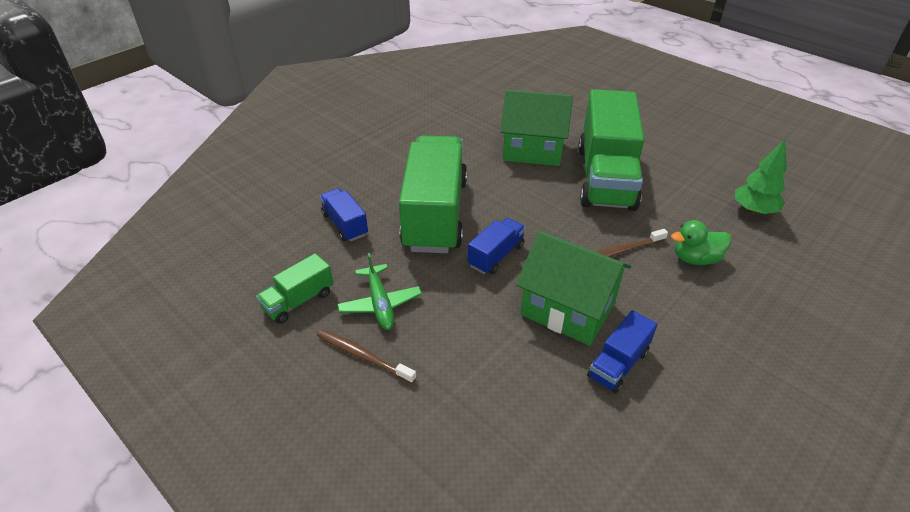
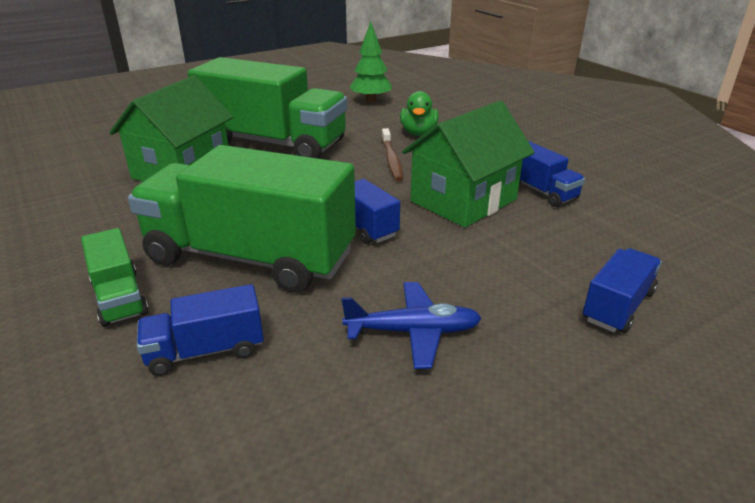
camera: 75 degrees left, 10 degrees down
green truck [256,253,334,324] -> green truck moved to [81,228,149,327]
brown toothbrush [317,329,416,384] -> none
green plane [337,253,422,330] -> blue plane [341,282,482,369]
none -> blue truck [583,248,662,333]

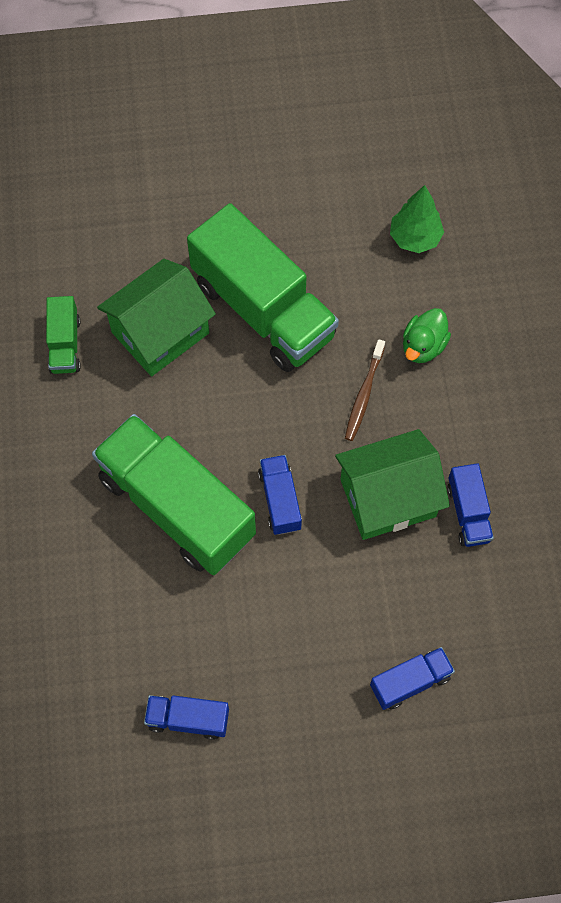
camera: 25 degrees right, 35 degrees up
green truck [81,228,149,327] -> green truck moved to [46,296,81,374]
blue truck [137,284,264,376] -> blue truck moved to [144,695,229,740]
blue plane [341,282,482,369] -> none

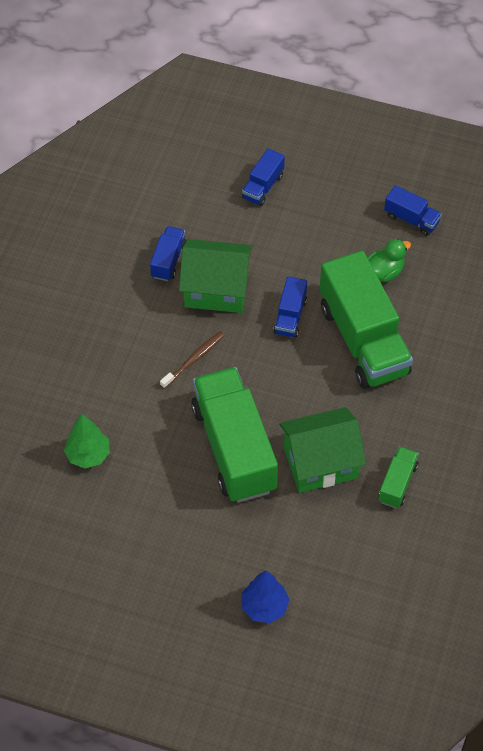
camera: 155 degrees left, 10 degrees down
blue truck [370,647,455,710] -> blue truck turned 60 degrees counterclockwise [242,148,285,206]
green duck [403,308,451,363] -> green duck moved to [367,239,411,282]
none -> blue tree [241,570,290,623]

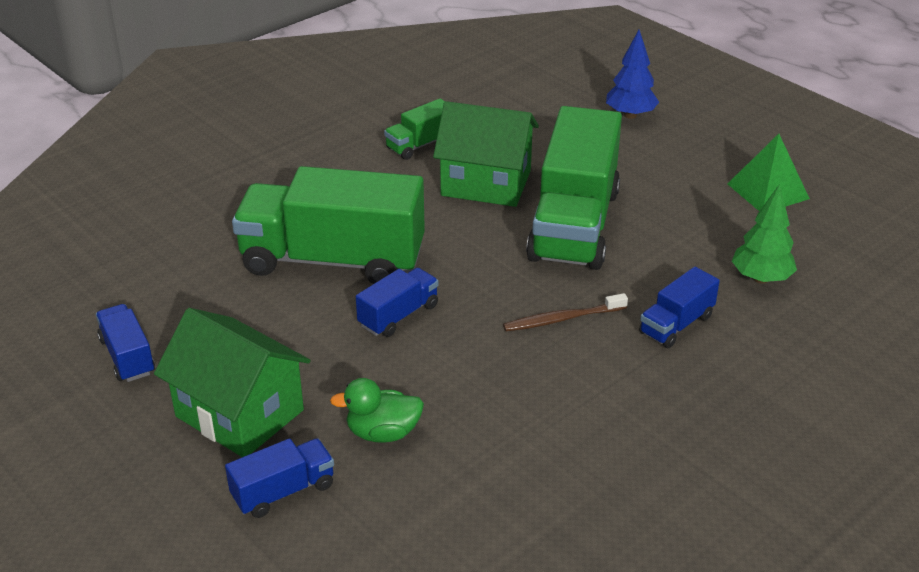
camera: 150 degrees left, 20 degrees down
blue truck [150,226,186,281] -> blue truck moved to [639,267,720,348]
green house [179,239,253,313] -> green house moved to [154,308,311,457]
green truck [320,251,413,389] -> green truck turned 90 degrees counterclockwise [232,166,425,284]
green duck [367,239,411,282] -> green duck moved to [330,378,424,443]
none -> green pyramid [728,134,810,211]

